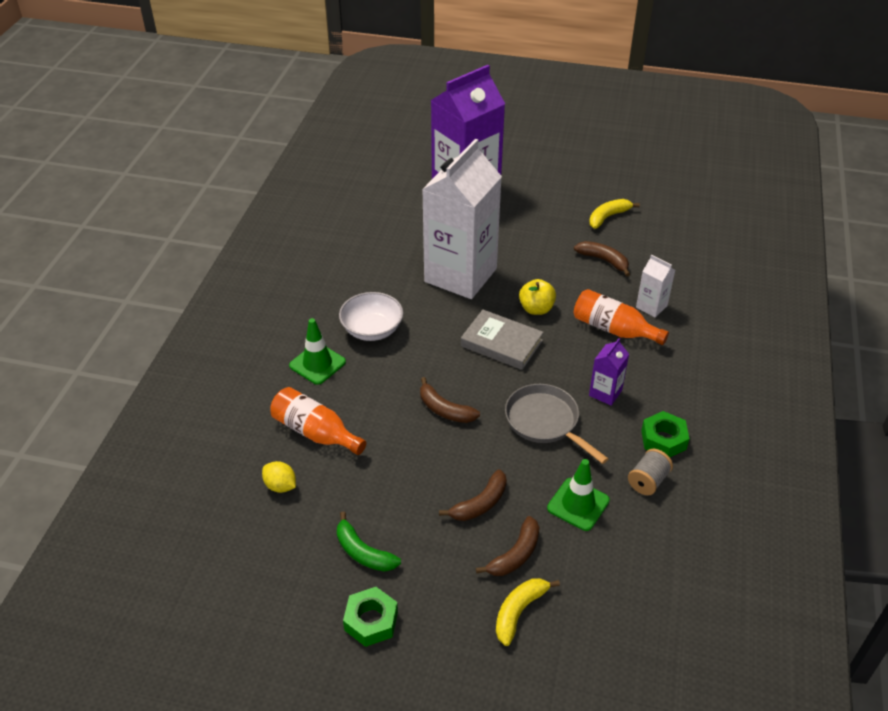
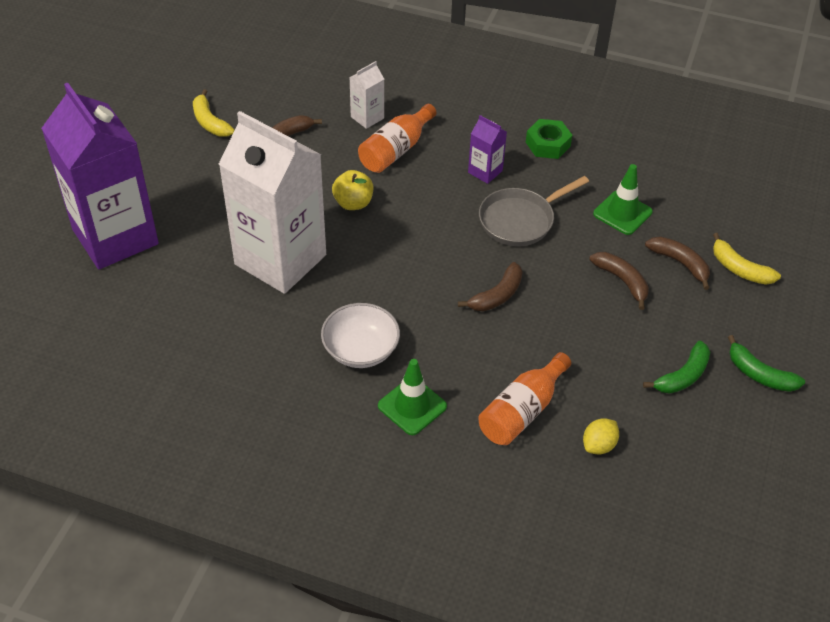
camera: 85 degrees left, 5 degrees up
green nut [343,587,398,647] -> green banana [728,335,805,392]
grey book [461,310,544,370] -> none
grey spool [628,449,673,495] -> none

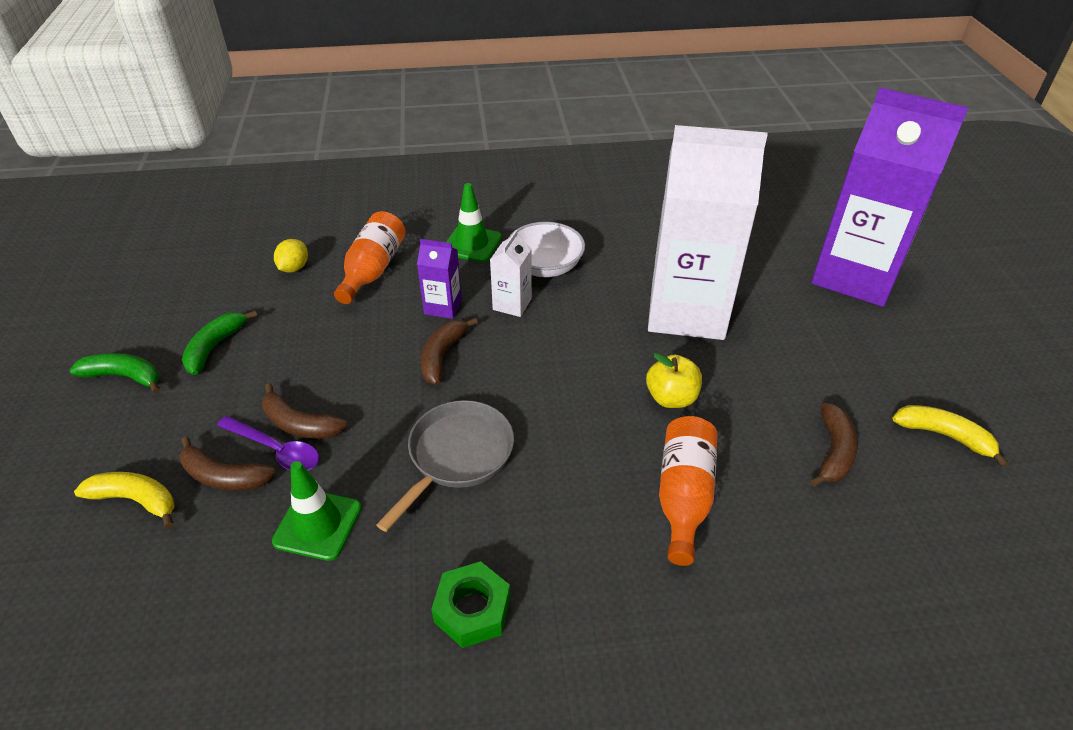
camera: 155 degrees right, 5 degrees down
white carton [349,61,384,129] -> white carton moved to [490,230,532,317]
purple carton [468,115,507,184] -> purple carton moved to [417,239,462,319]
none -> purple spoon [217,416,319,471]

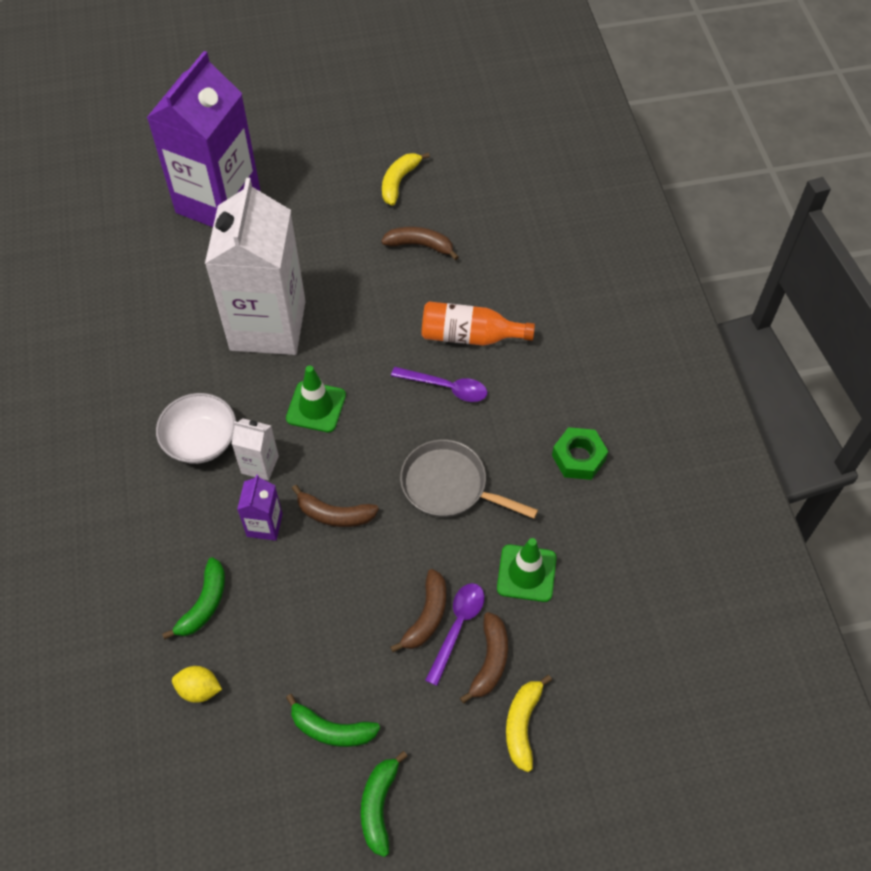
camera: 95 degrees left, 15 degrees up
orange bottle [334,211,405,304] -> green banana [162,557,225,640]
green traffic cone [446,183,502,262] -> green traffic cone moved to [286,365,346,432]
yellow apple [646,353,702,408] -> none
none -> purple spoon [391,367,487,402]

